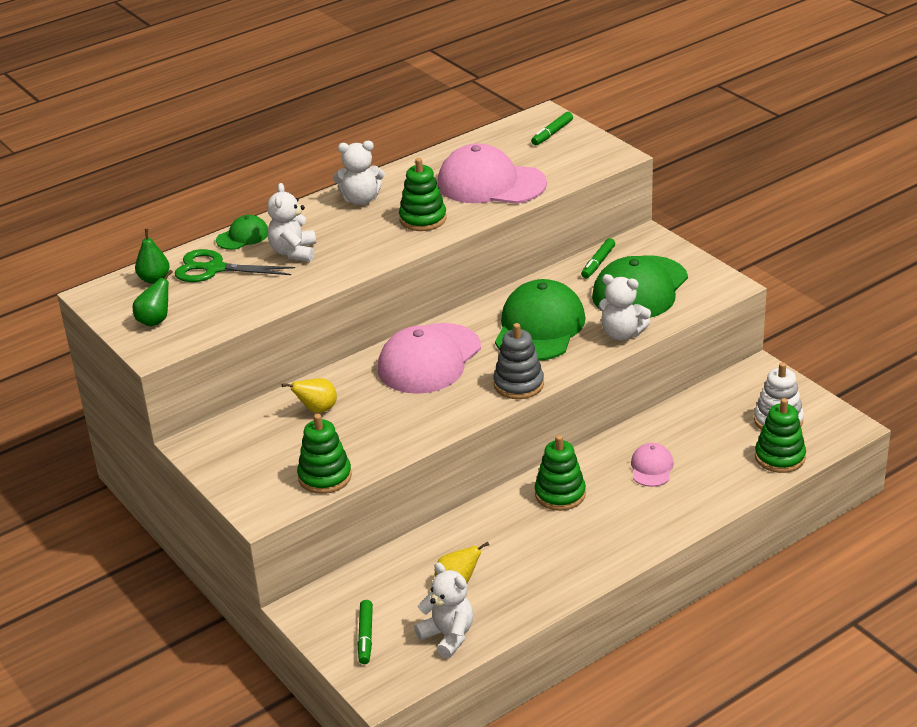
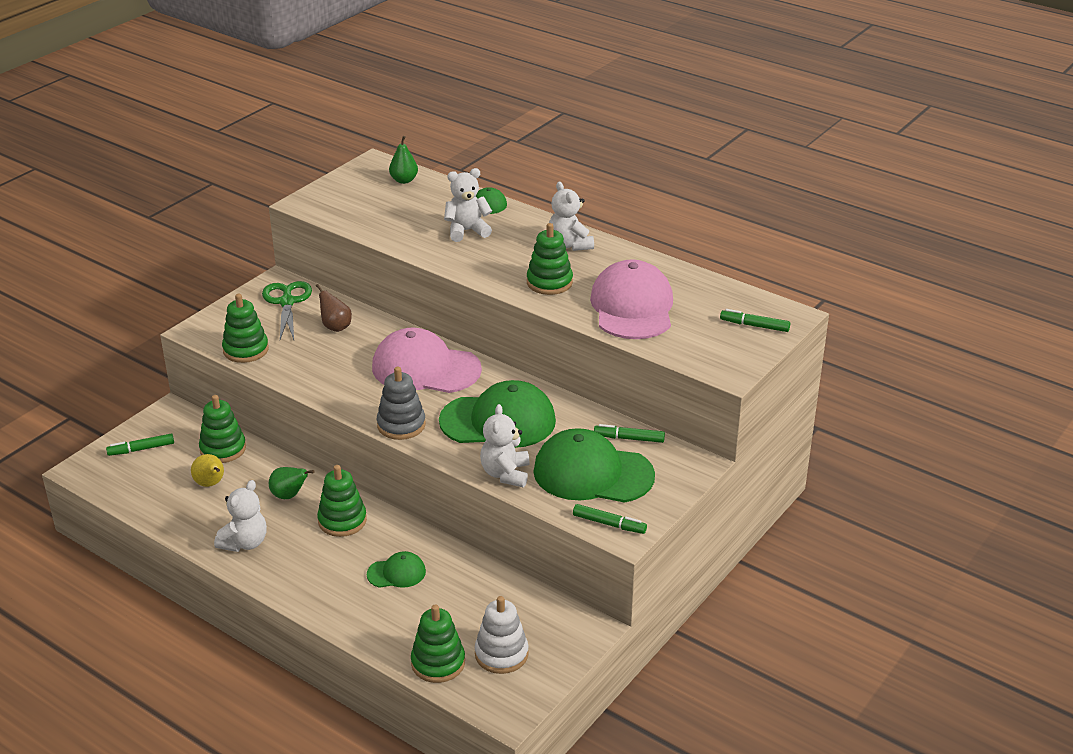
camera: 70 degrees right, 0 degrees up
green pear [133,270,173,327] -> green pear moved to [269,467,315,499]
green scissors [175,249,295,282] -> green scissors moved to [262,281,312,340]
yellow pear [282,378,337,413] -> brown pear [316,284,352,332]
white teddy bear [414,562,473,658] -> white teddy bear moved to [214,480,267,552]
pink cap [631,443,674,487] -> green cap [367,551,426,588]
none -> green stacking toy [199,395,246,463]
none -> green marker [573,504,647,534]

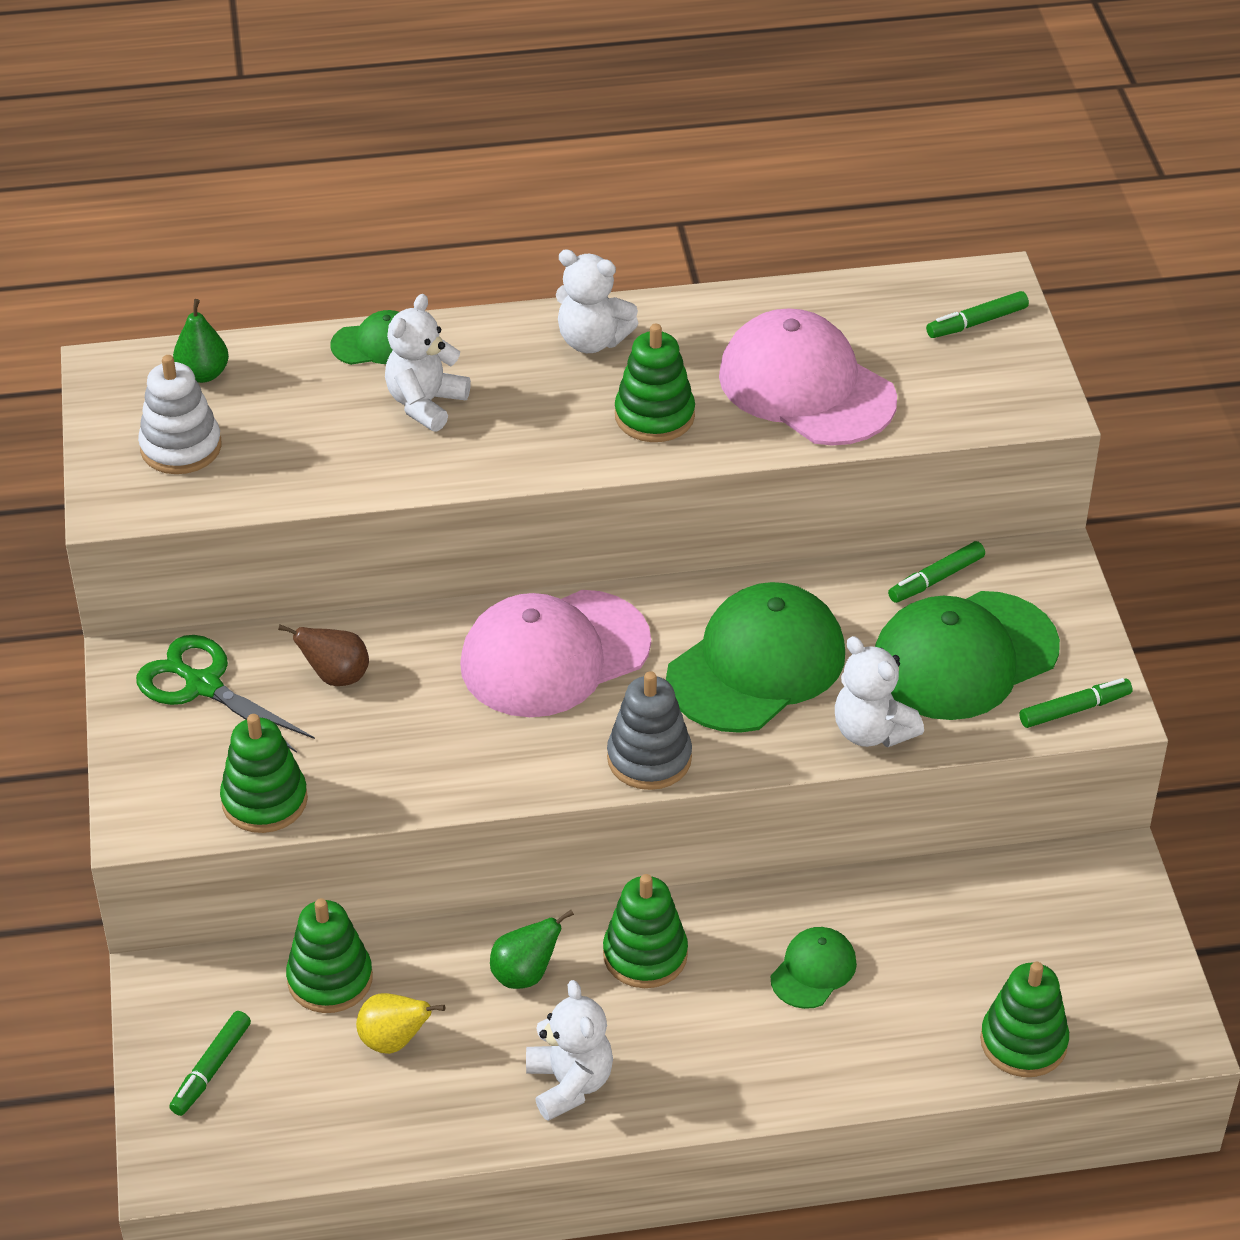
camera: 45 degrees left, 10 degrees up
white stacking toy [475,596,529,674] -> white stacking toy moved to [138,355,222,474]

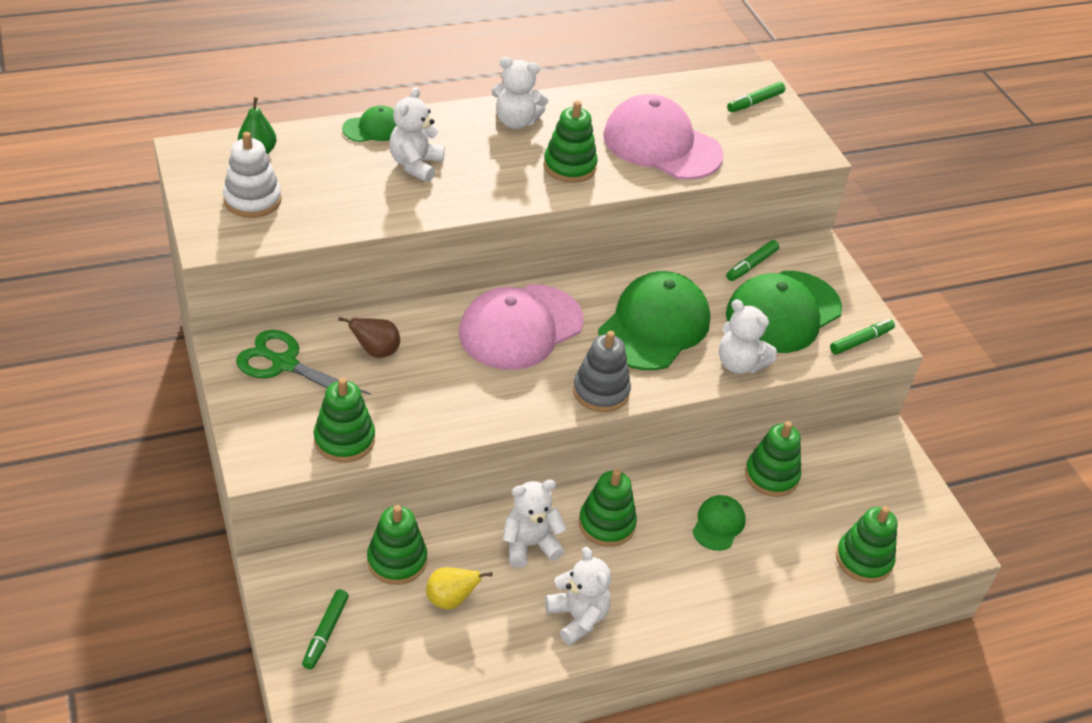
camera: 15 degrees left, 0 degrees up
green pear [490,910,574,989] -> white teddy bear [503,480,567,568]
none -> green stacking toy [745,421,801,497]

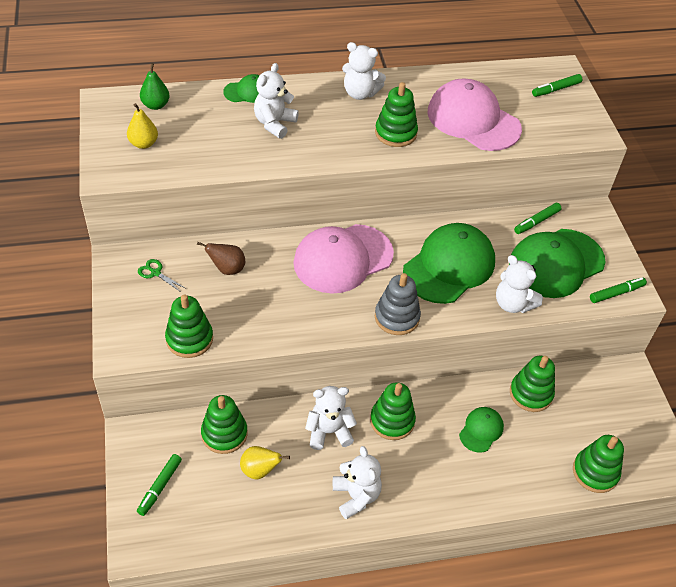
camera: 10 degrees right, 5 degrees up
white stacking toy [223,132,282,218] -> yellow pear [127,103,158,149]
green scissors [236,330,371,395] -> green scissors [138,259,185,292], size x0.50

